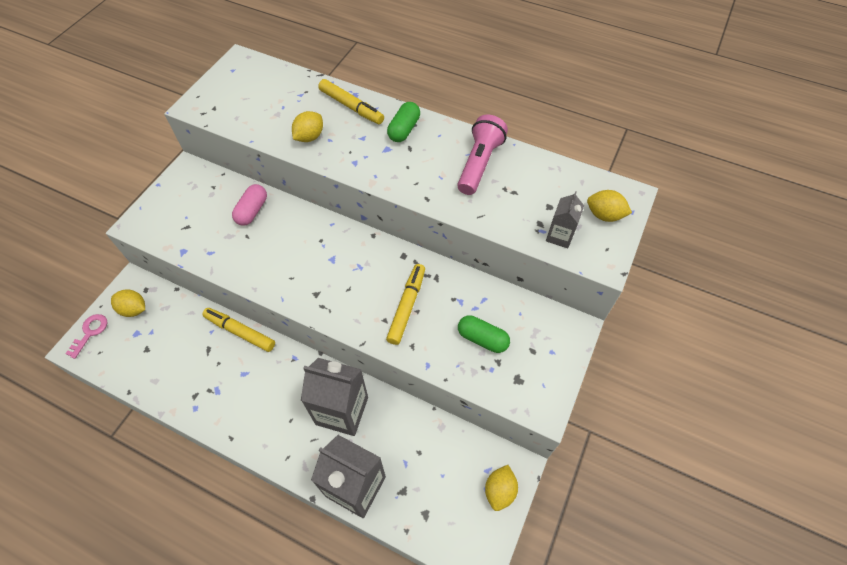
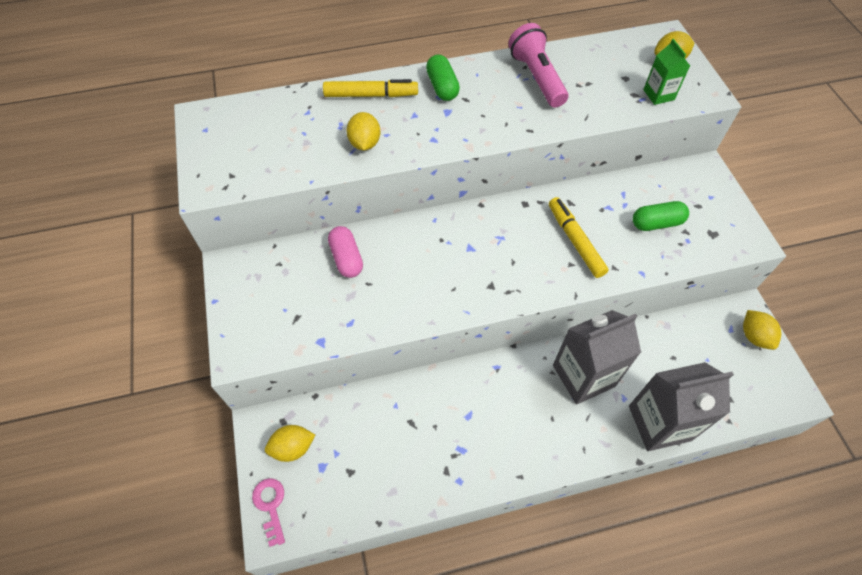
camera: 40 degrees left, 0 degrees up
yellow marker [202,308,275,352] -> none
grey carton [546,191,584,248] -> green carton [643,39,690,105]

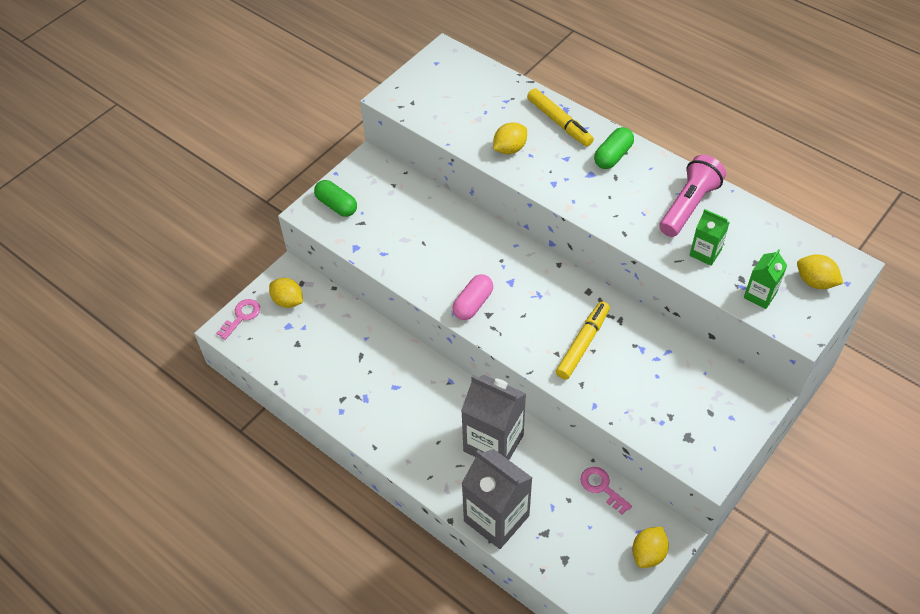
camera: 55 degrees right, 5 degrees down
pink capsule [328,226,363,278] -> pink capsule moved to [452,274,493,320]
green capsule [633,201,689,231] -> green capsule moved to [314,180,357,217]
none -> pink key [580,467,632,515]
none -> green carton [690,209,730,266]

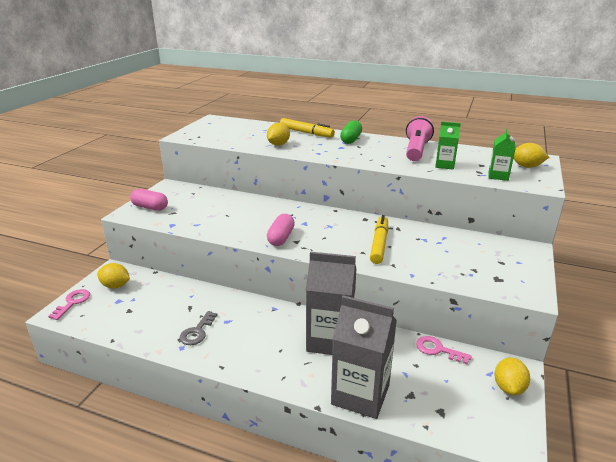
camera: 20 degrees left, 25 degrees down
green capsule [314,180,357,217] -> pink capsule [130,189,168,211]
none -> grey key [179,311,217,345]

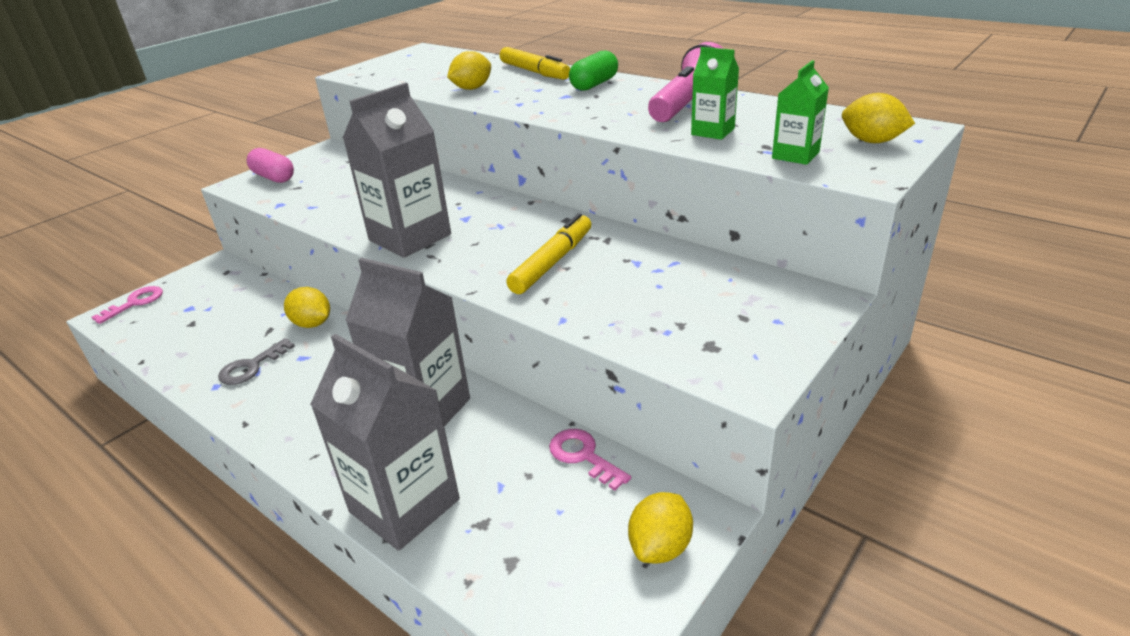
camera: 20 degrees right, 5 degrees up
yellow lemon [97,263,130,289] -> yellow lemon moved to [284,287,330,328]
pink capsule [267,214,295,246] -> grey carton [343,83,451,258]

